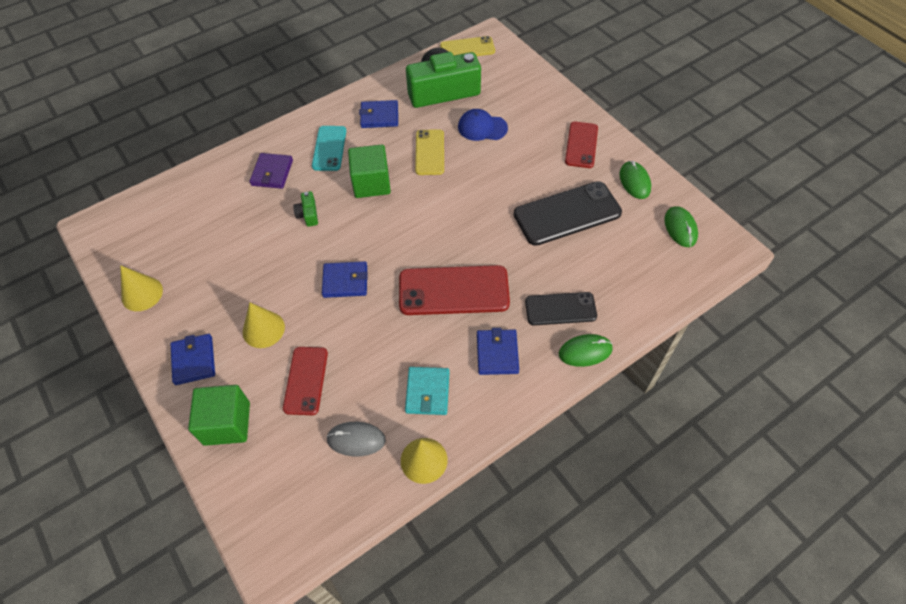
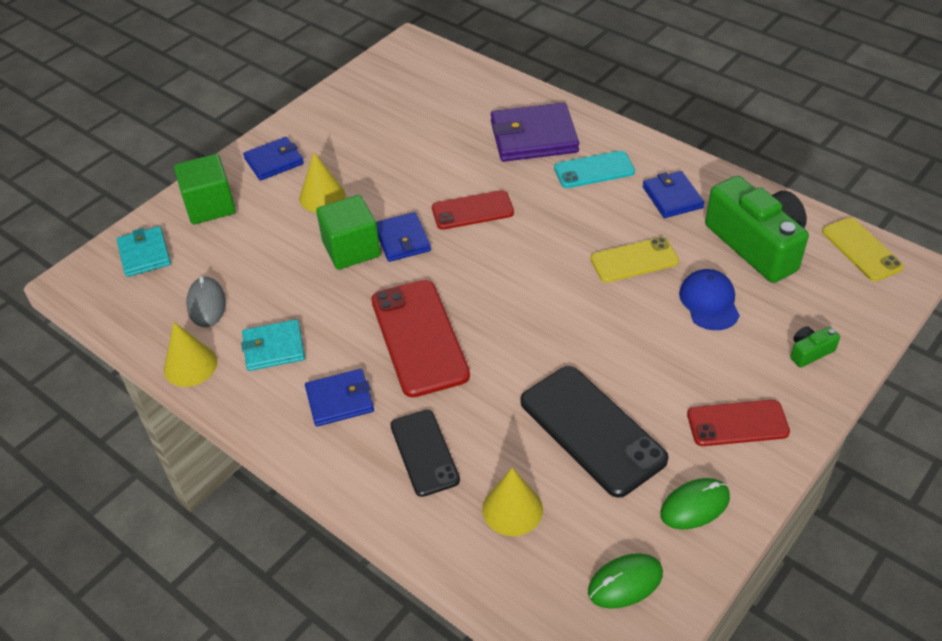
camera: 75 degrees right, 10 degrees down
yellow cone [120,265,163,311] -> yellow cone moved to [482,468,543,536]
purple wallet [250,153,293,189] -> purple wallet [491,102,579,162], size x1.64
red phone [283,347,328,415] -> red phone moved to [432,190,514,230]
green camera [293,191,318,227] -> green camera moved to [790,326,840,368]
green cube [348,144,391,198] -> green cube moved to [316,195,381,270]
green mouse [559,334,613,367] -> none
none -> turquoise wallet [117,226,171,277]

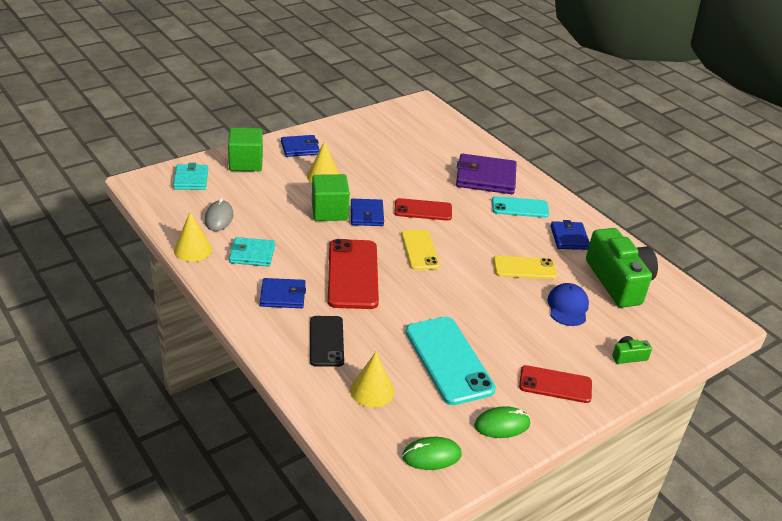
camera: 10 degrees right, 10 degrees down
black phone [521,366,669,498] -> turquoise phone [406,317,496,405]
yellow phone [822,217,904,281] -> yellow phone moved to [401,230,440,270]

